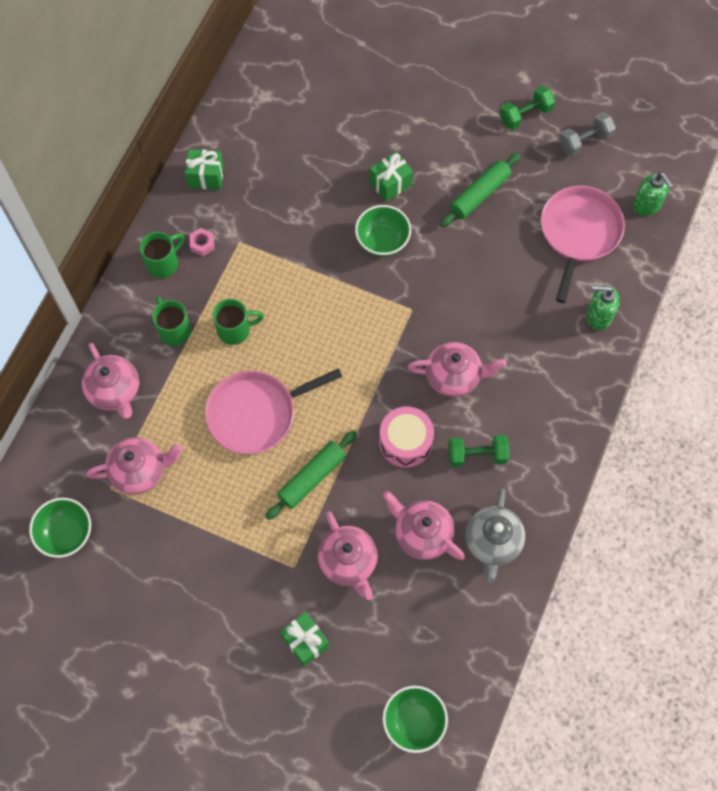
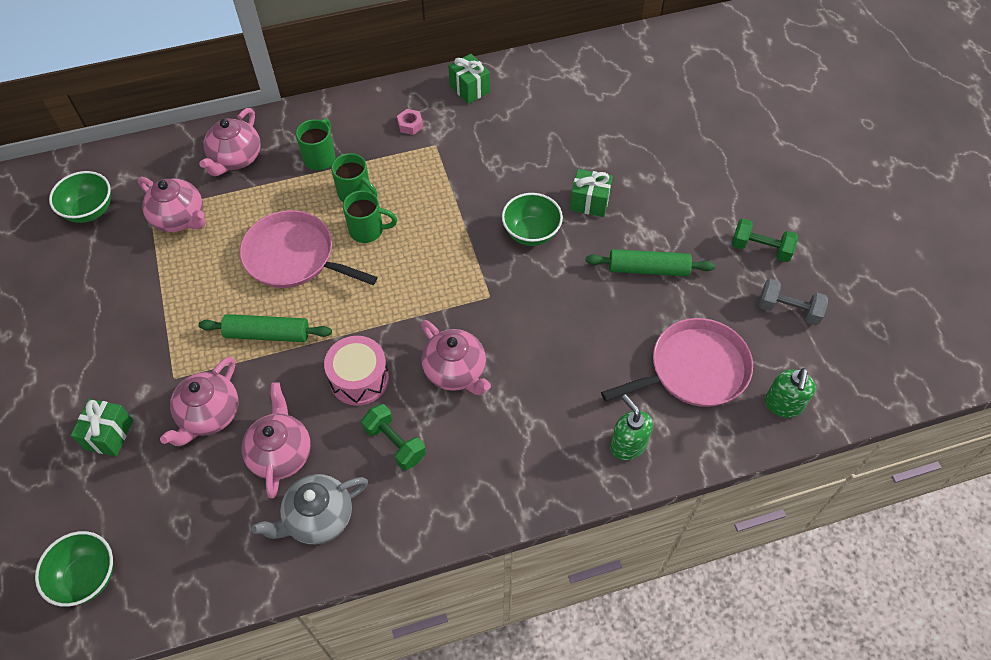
camera: 50 degrees right, 10 degrees down
green mug [140,232,184,278] -> green mug moved to [343,190,397,243]

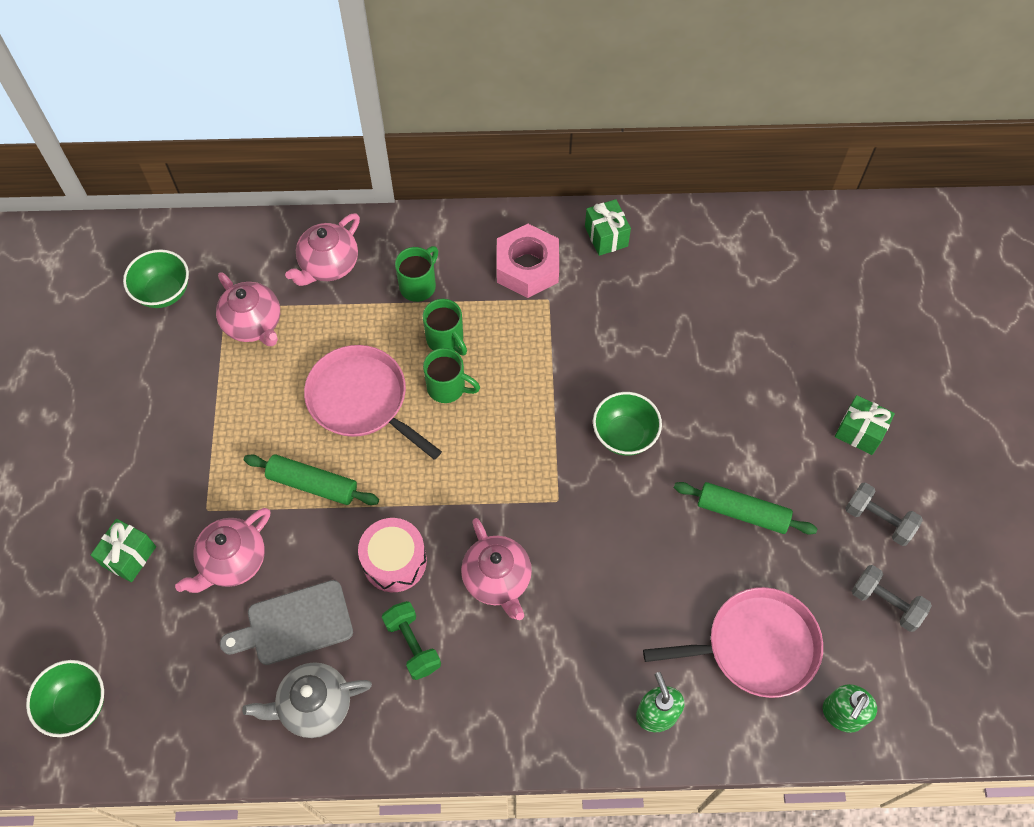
camera: 15 degrees right, 5 degrees up
pink teapot [241,382,311,498] -> grey cutting board [220,580,353,665]
pink nut [397,109,423,135] -> pink nut [497,224,559,298], size x2.31
green gift [570,169,613,217] -> green gift moved to [835,395,895,455]
green dumbbell [732,218,798,262] -> grey dumbbell [845,482,923,546]

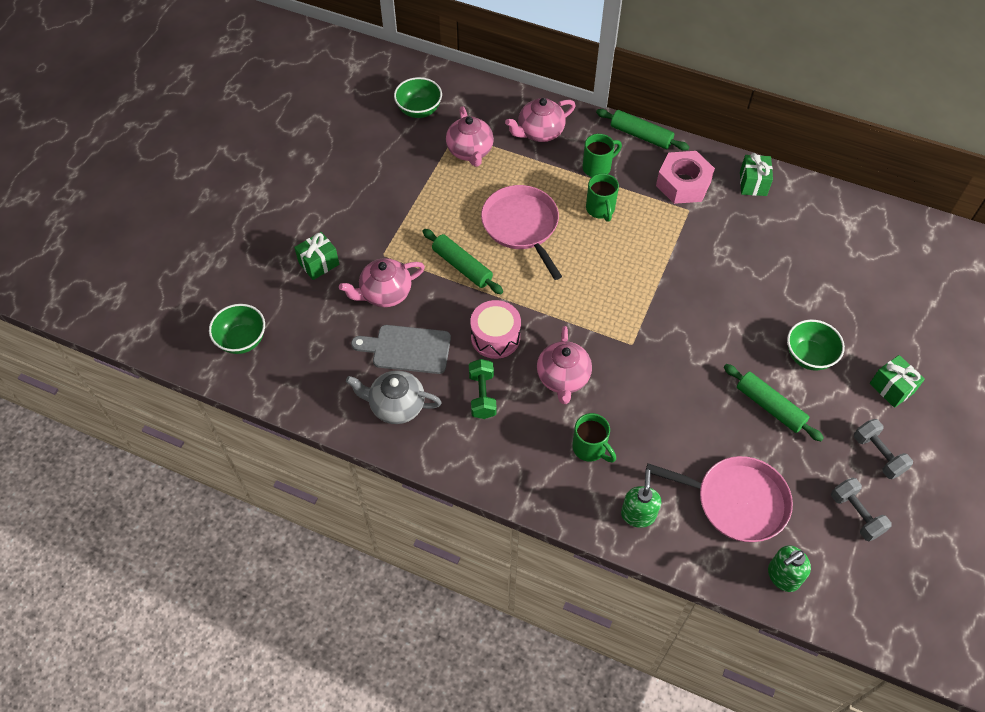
camera: 25 degrees right, 5 degrees down
green mug [423,348,480,403] -> green mug moved to [572,413,616,462]
green bowl [593,392,662,456] -> green bowl moved to [787,320,845,371]
none -> green rolling pin [596,109,689,151]

